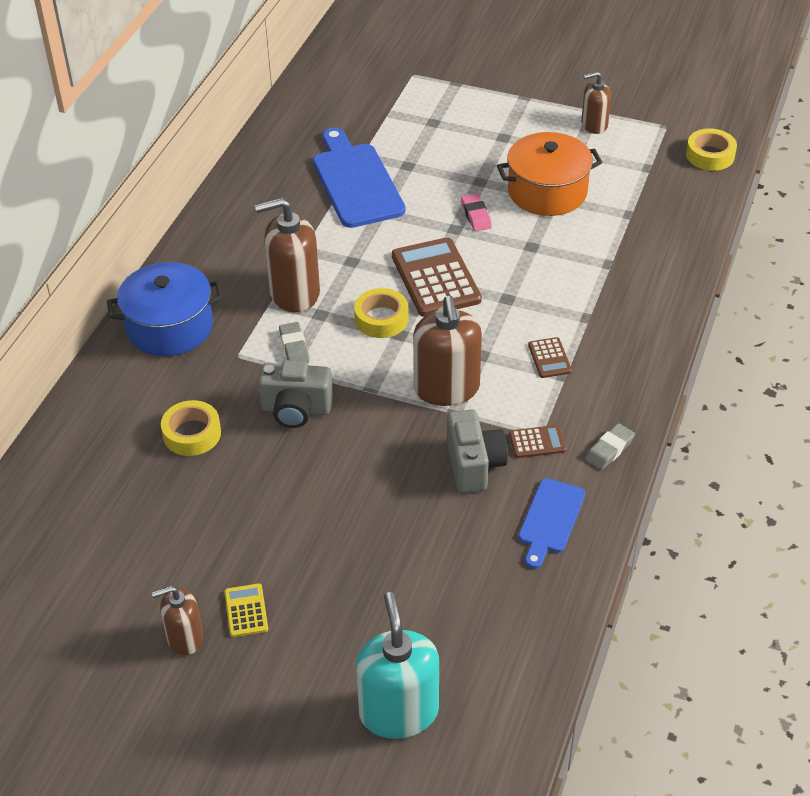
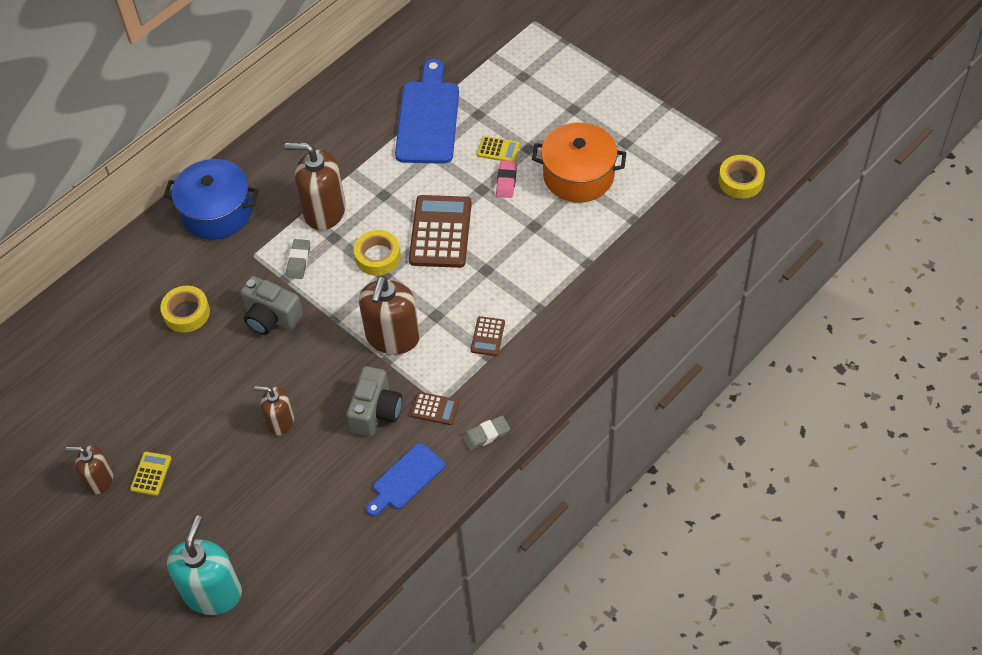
camera: 25 degrees right, 10 degrees up
brown soap dispenser [581,71,611,134] -> brown soap dispenser moved to [254,386,294,435]
none -> yellow calculator [477,136,520,161]

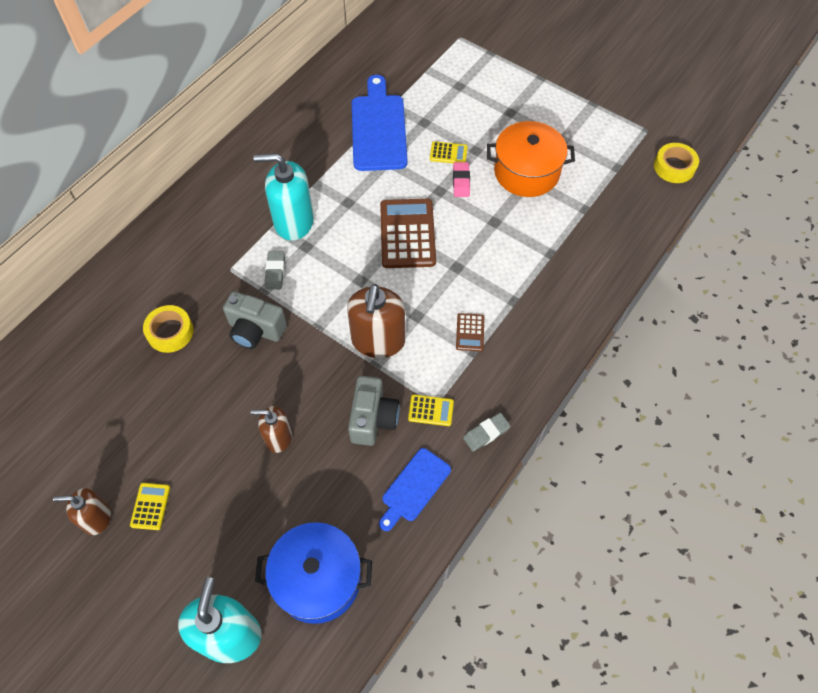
camera: 10 degrees left, 5 degrees up
blue pot [164,159,259,240] -> blue pot moved to [255,522,372,624]
brown soap dispenser [285,143,346,230] -> turquoise soap dispenser [254,153,314,241]
yellow tape [354,230,401,276] -> none
brown calculator [411,392,459,425] -> yellow calculator [408,395,454,426]

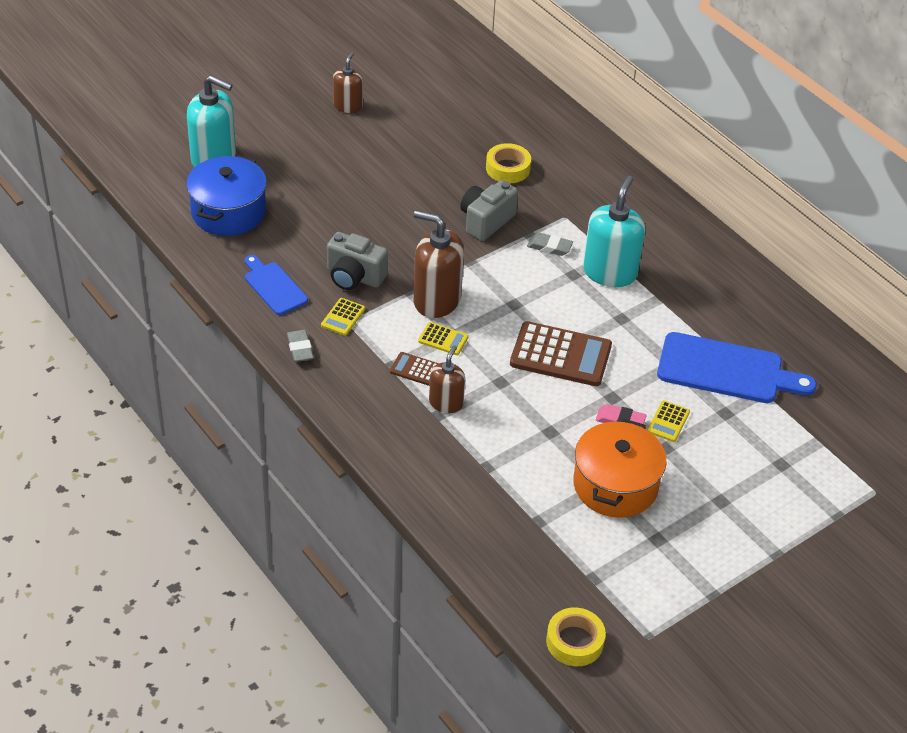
camera: 105 degrees right, 15 degrees down
yellow calculator [130,483,170,530] -> yellow calculator moved to [418,322,469,355]
brown soap dispenser [251,406,292,453] -> brown soap dispenser moved to [429,345,465,413]

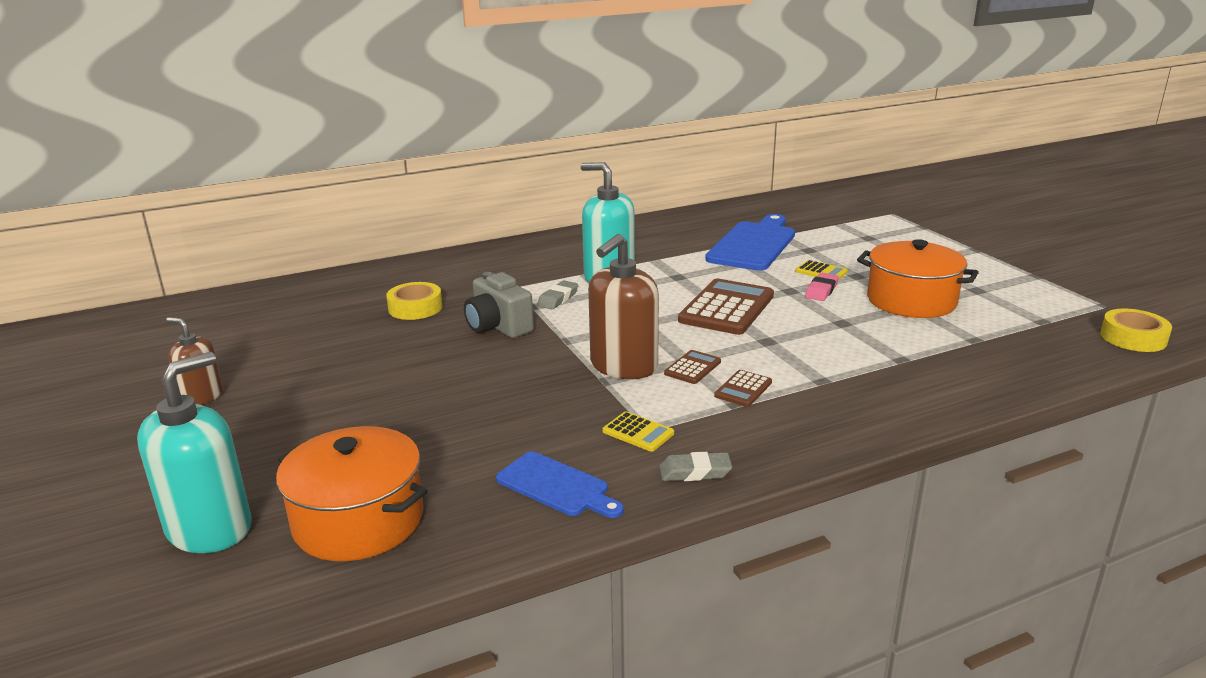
camera: 75 degrees left, 20 degrees down
blue pot [186,155,267,236] -> orange pot [276,426,427,561]
blue cutting board [245,255,308,315] -> blue cutting board turned 120 degrees counterclockwise [496,452,624,518]
grey camera [327,232,388,290] -> none
yellow calculator [418,322,469,355] -> brown calculator [664,350,721,384]
brown soap dispenser [429,345,465,413] -> none

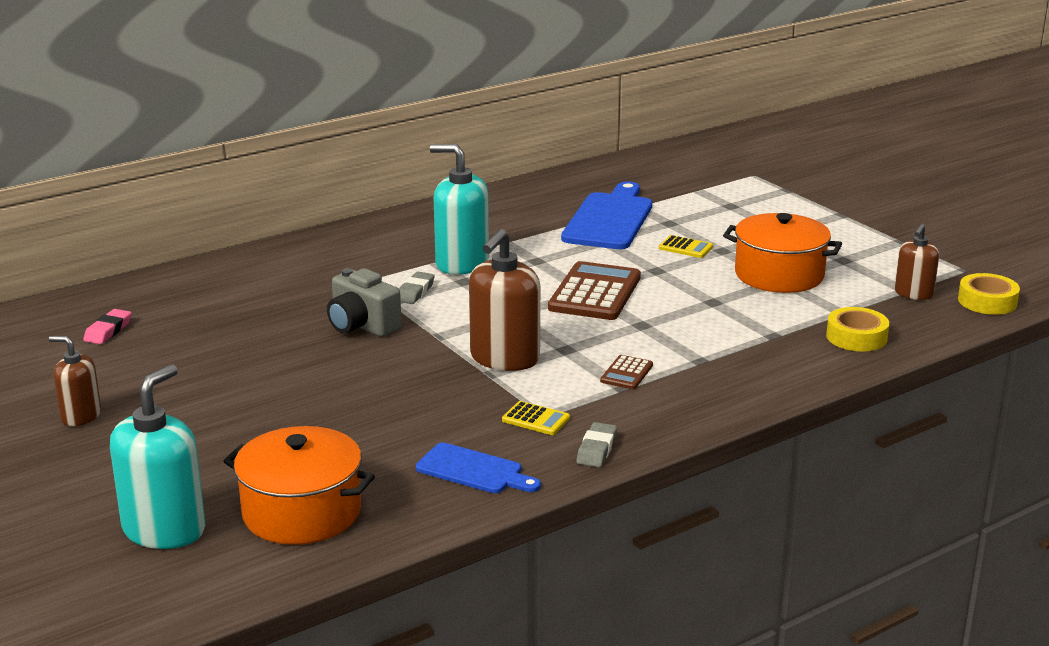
camera: 10 degrees left, 0 degrees up
yellow tape [386,282,443,320] -> yellow tape moved to [826,307,889,352]
grey eraser [659,452,732,481] -> grey eraser turned 60 degrees counterclockwise [576,422,617,467]
brown calculator [664,350,721,384] -> none
pink eraser [805,273,839,301] -> pink eraser moved to [83,309,132,344]
none -> brown soap dispenser [894,224,939,300]

